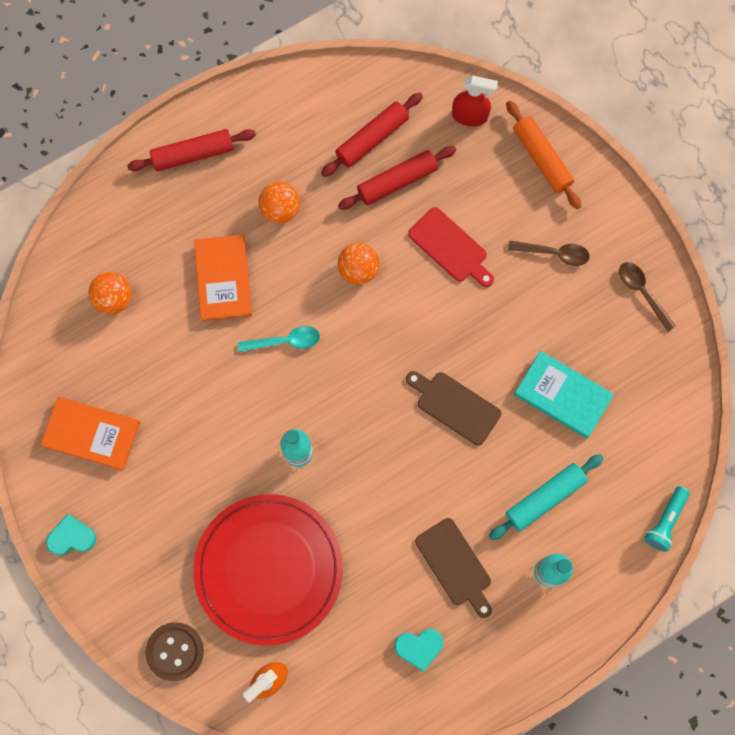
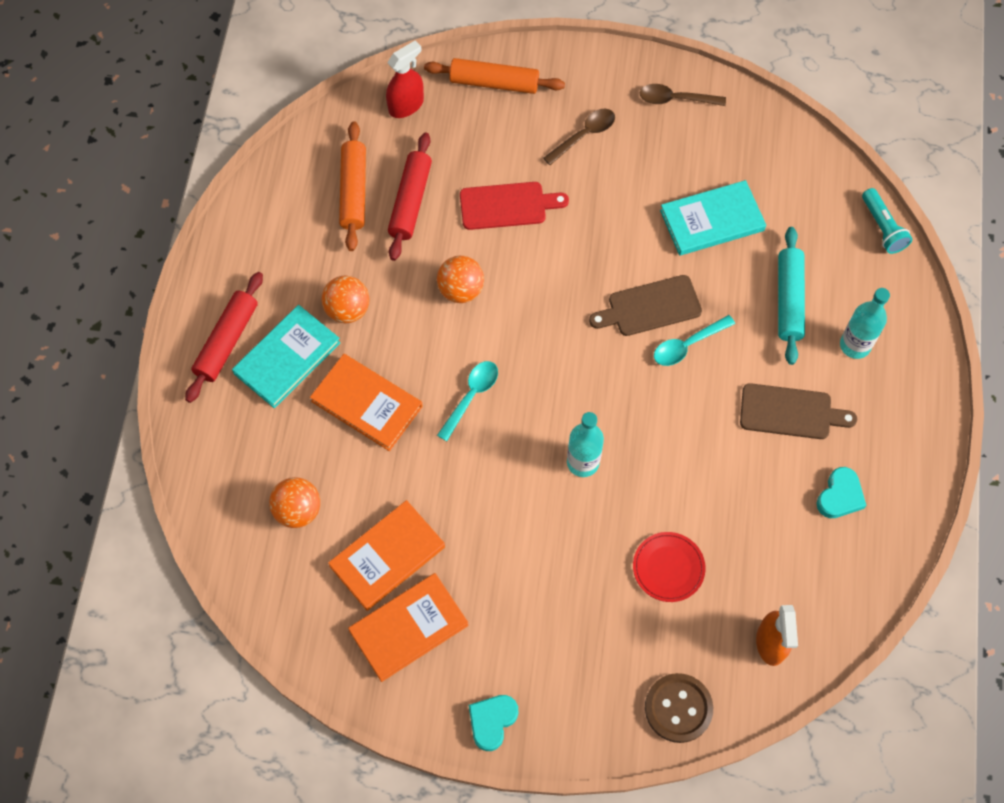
camera: 50 degrees left, 10 degrees down
red plate [193,494,343,646] -> red plate [633,532,705,602], size x0.42
red rolling pin [321,93,423,177] -> orange rolling pin [339,121,366,251]
none -> turquoise book [232,305,341,408]
none -> orange book [328,500,445,611]
none -> turquoise spoon [654,315,735,366]

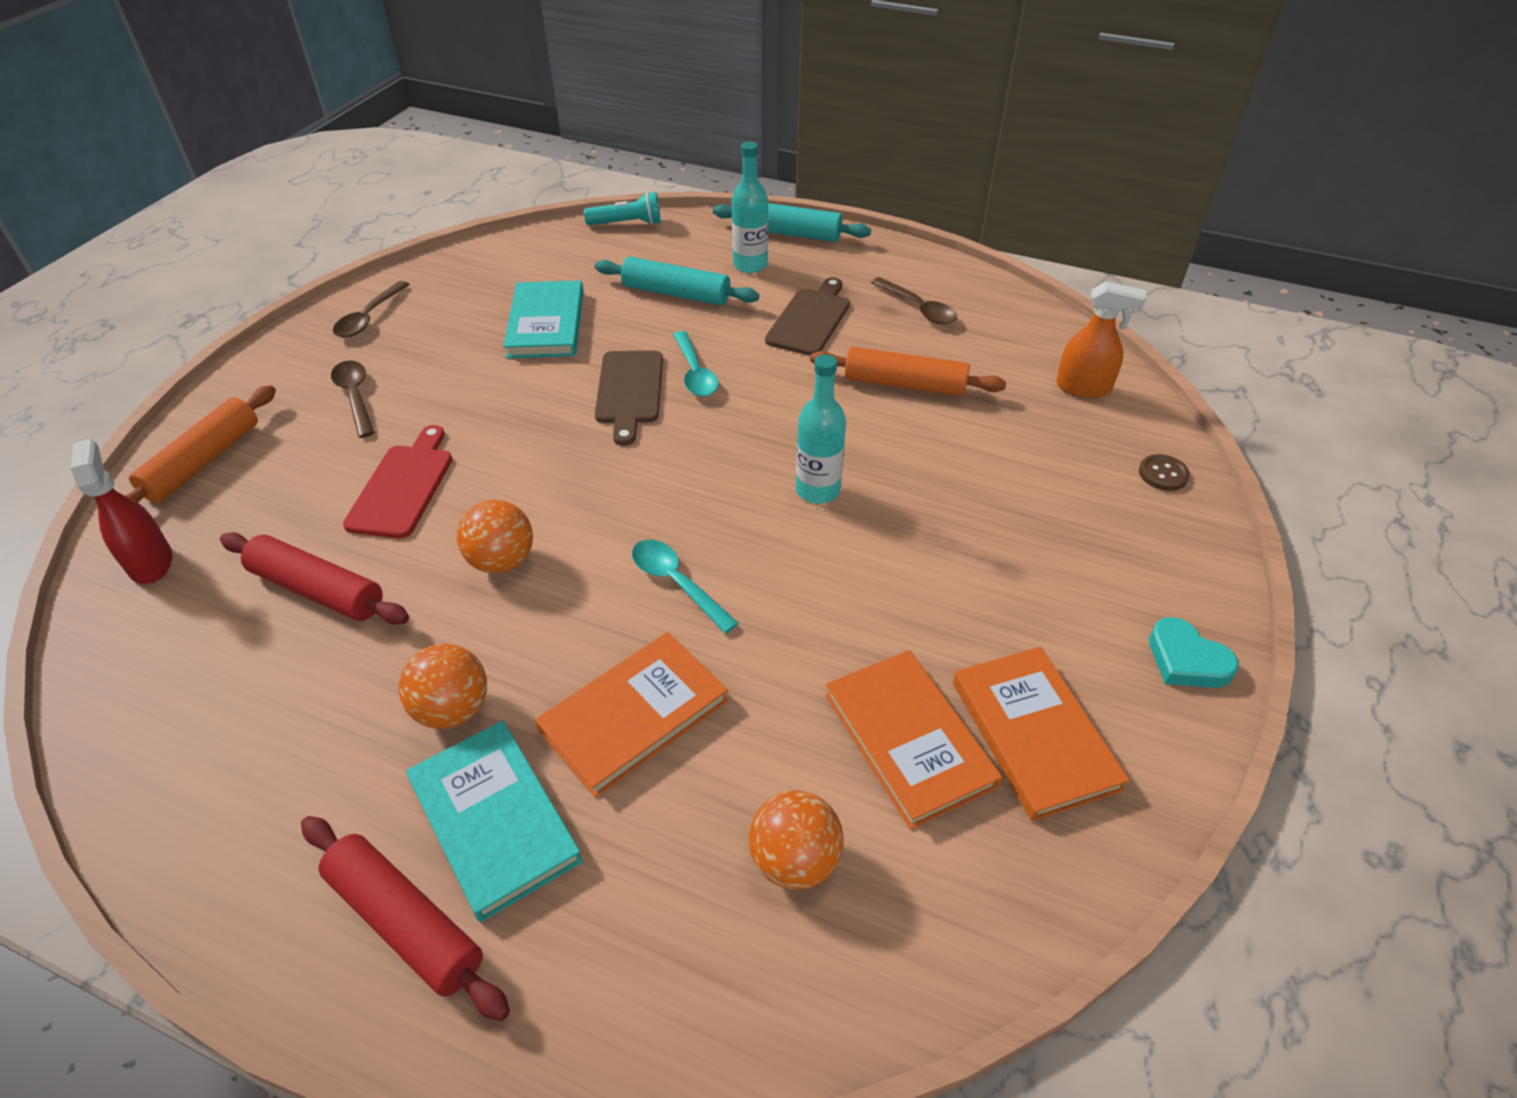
camera: 75 degrees left, 20 degrees down
orange rolling pin [339,121,366,251] -> orange rolling pin moved to [810,347,1006,396]
red plate [633,532,705,602] -> none
brown button [645,673,713,743] -> brown button [1139,454,1190,491], size x0.56
turquoise heart [817,467,867,518] -> brown spoon [871,277,957,324]
none -> turquoise rolling pin [713,203,871,242]

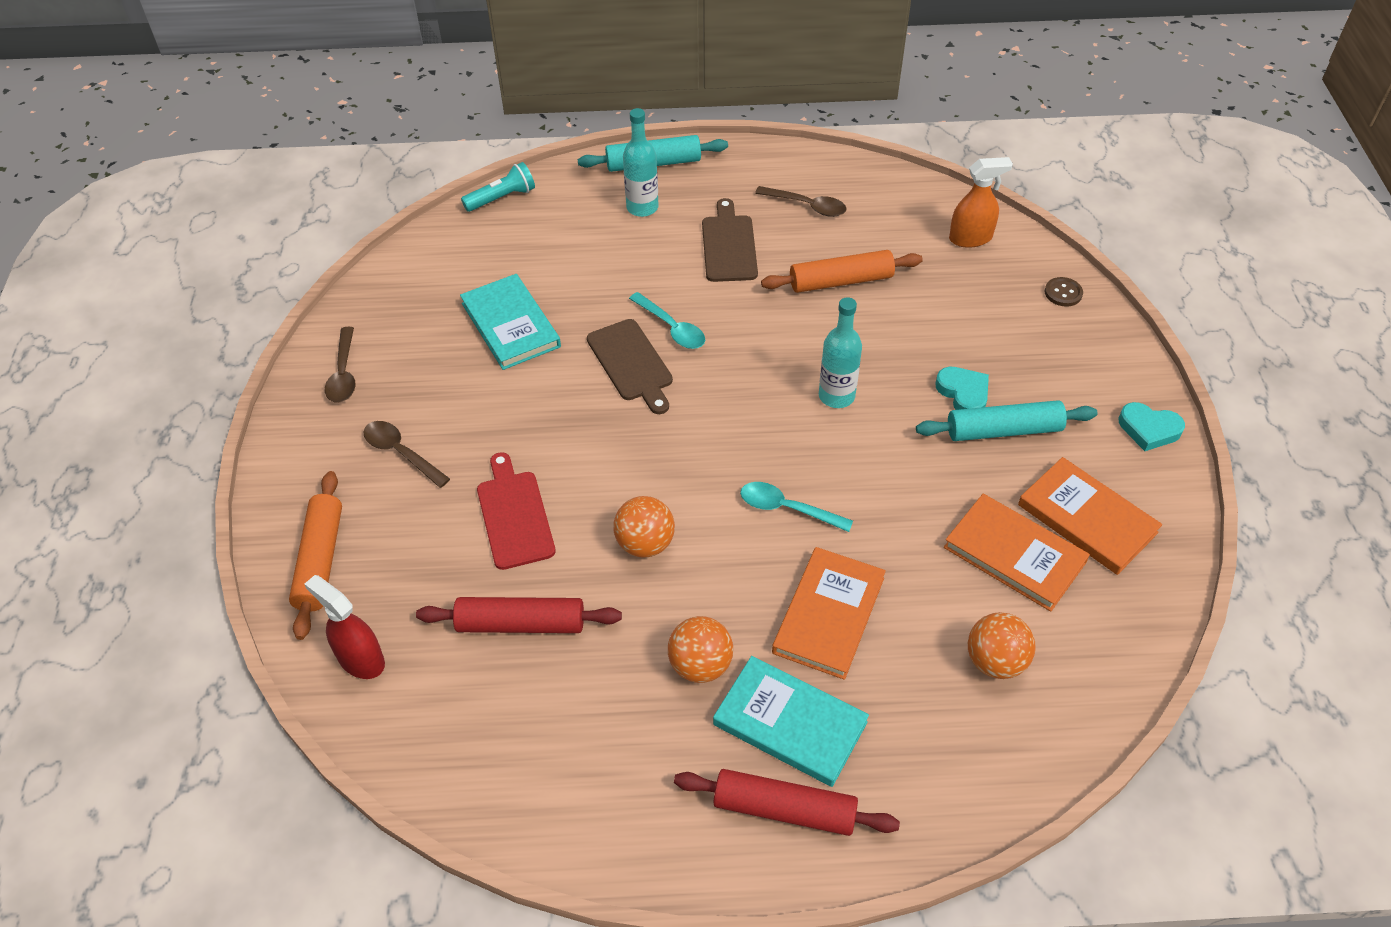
camera: 25 degrees left, 5 degrees up
turquoise rolling pin [595,257,759,306] -> turquoise rolling pin moved to [916,400,1097,441]
none -> turquoise heart [936,367,989,410]

